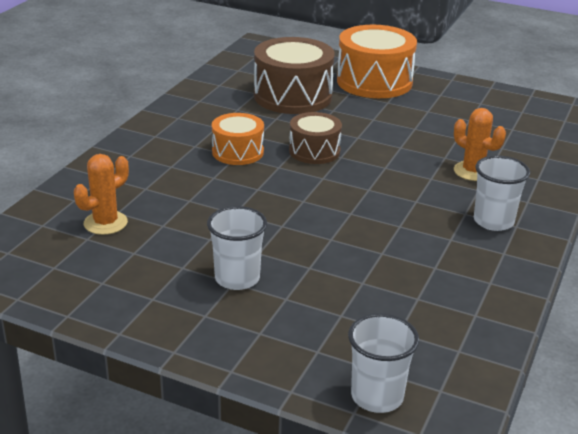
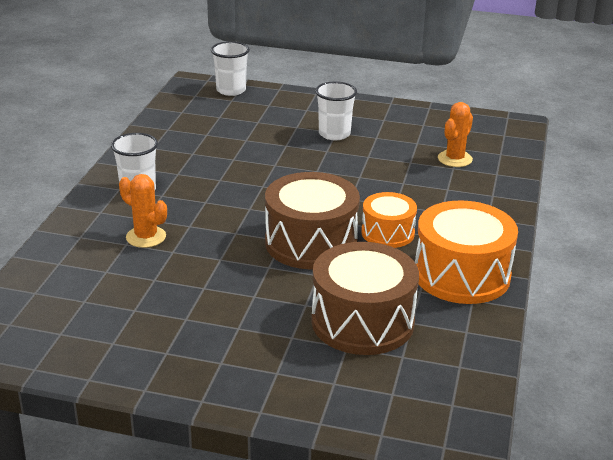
camera: 170 degrees right, 0 degrees up
brown drum [289,112,342,164] -> brown drum [265,172,360,269], size x1.70
orange drum [337,25,417,98] -> orange drum moved to [415,200,518,304]

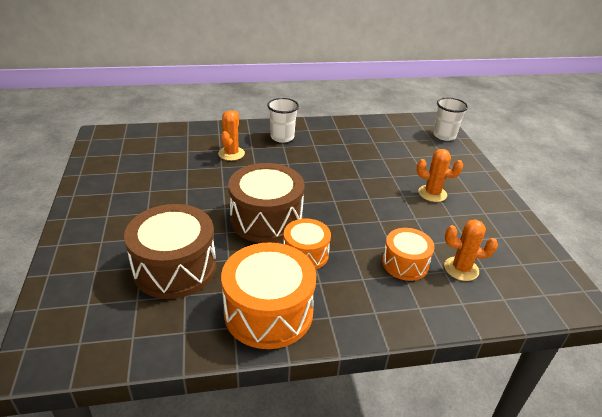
camera: 65 degrees right, 5 degrees up
white cup [315,82,357,140] -> orange cactus [417,149,463,202]
none -> orange drum [382,228,435,281]

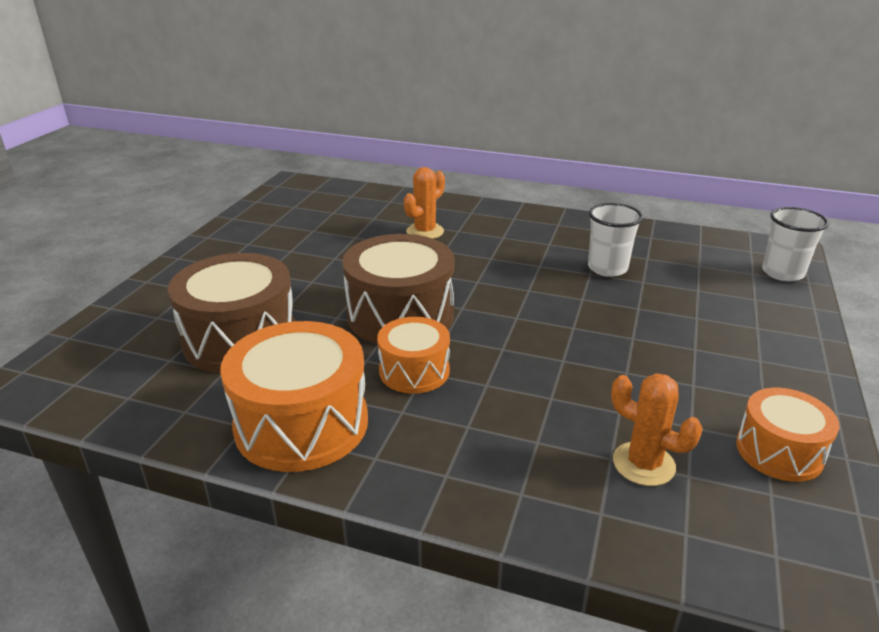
camera: 30 degrees right, 5 degrees down
white cup [267,98,299,143] -> white cup moved to [588,203,643,277]
orange drum [382,228,435,281] -> orange drum moved to [736,388,840,482]
orange cactus [417,149,463,202] -> none

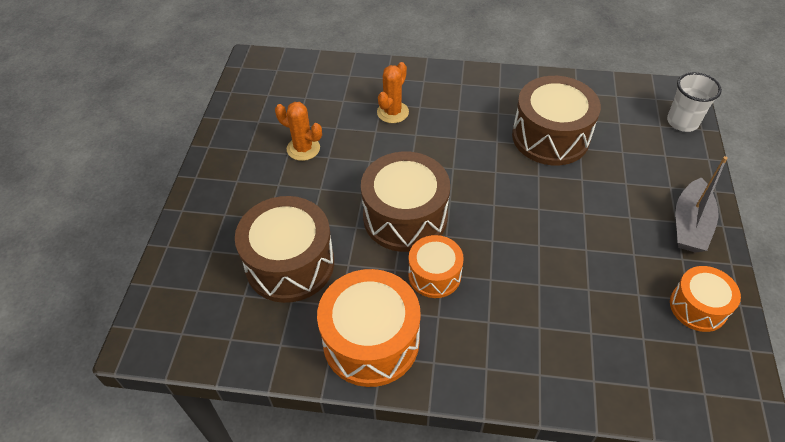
camera: 10 degrees left, 20 degrees up
white cup [588,203,643,277] -> brown drum [512,76,601,165]
orange cactus [611,373,703,486] -> orange cactus moved to [275,102,322,161]
none -> grey boat [676,156,728,253]

